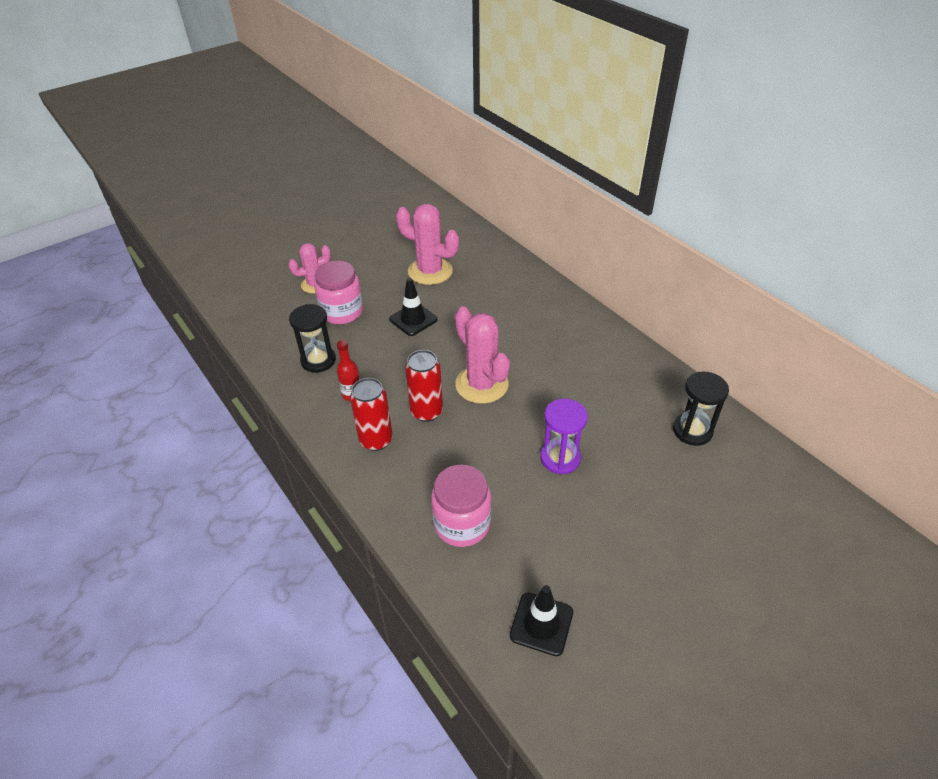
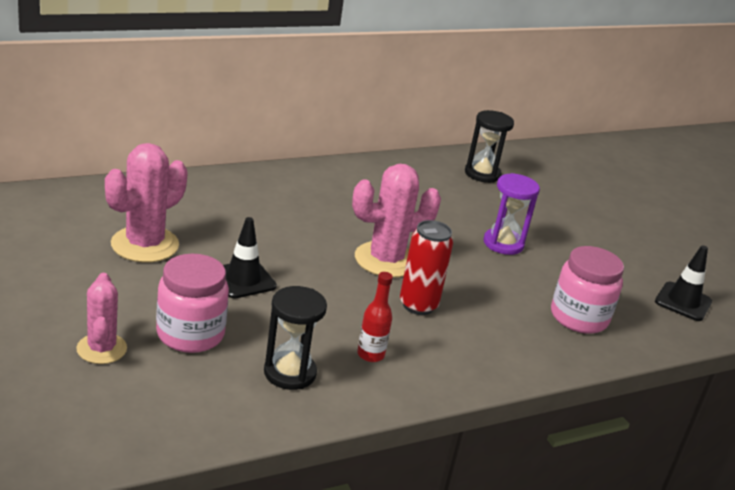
camera: 85 degrees left, 15 degrees down
red can [350,378,393,451] -> none

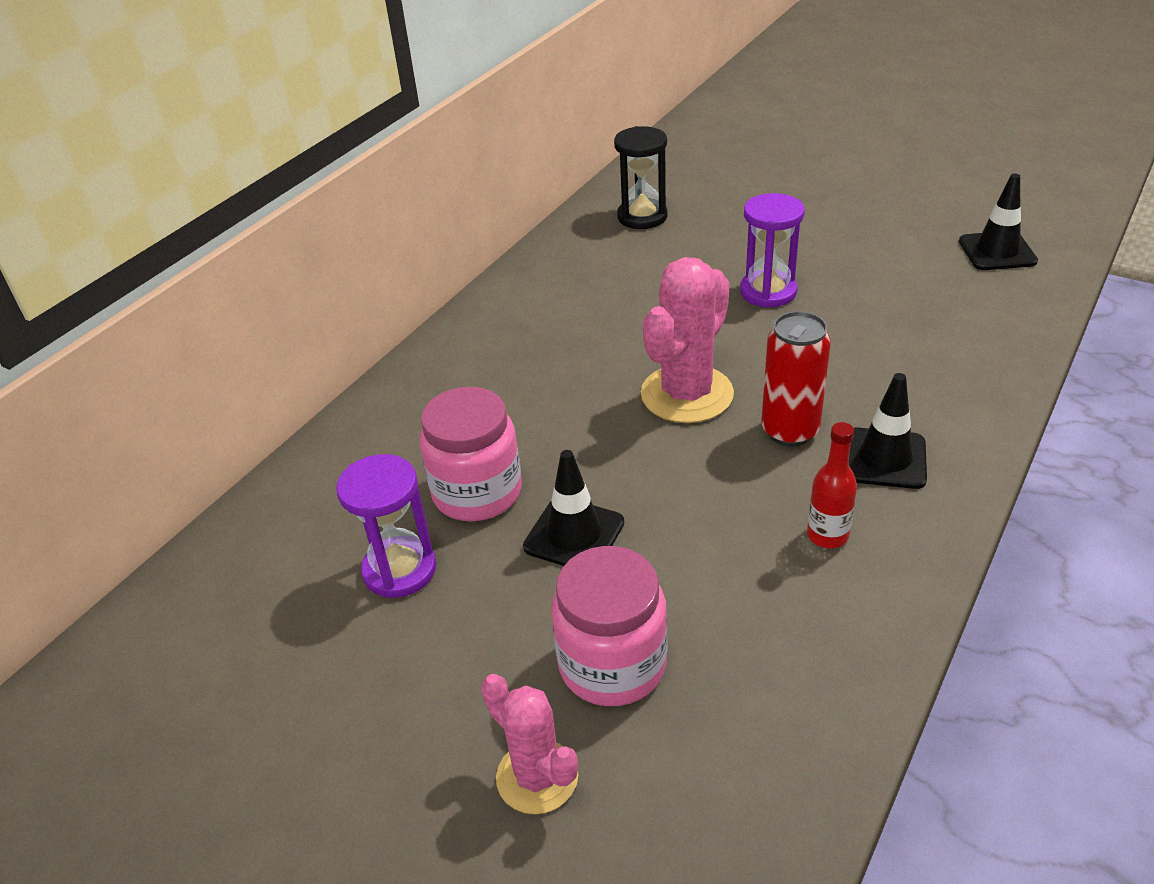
camera: 25 degrees left, 10 degrees up
pink cactus [105,143,188,263] -> purple hourglass [336,454,436,598]
black hourglass [264,286,327,390] -> none
pink jar [551,246,624,334] -> pink jar moved to [420,387,522,521]
none -> black traffic cone [849,373,927,489]

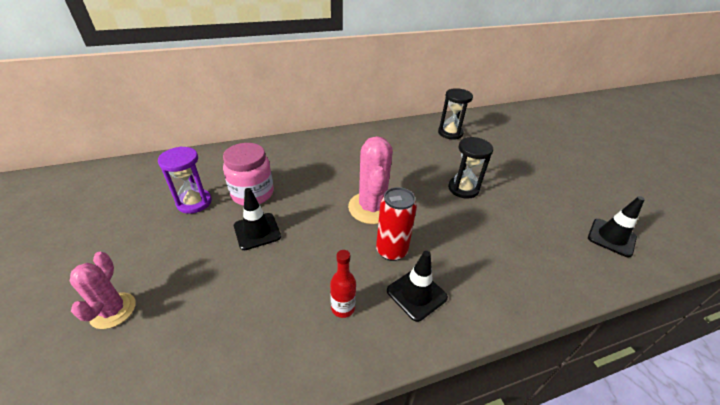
camera: 35 degrees right, 0 degrees up
pink jar [551,546,667,706] -> none
pink cactus [641,257,734,423] -> pink cactus turned 75 degrees counterclockwise [348,136,393,224]
purple hourglass [740,193,805,308] -> black hourglass [448,137,493,199]

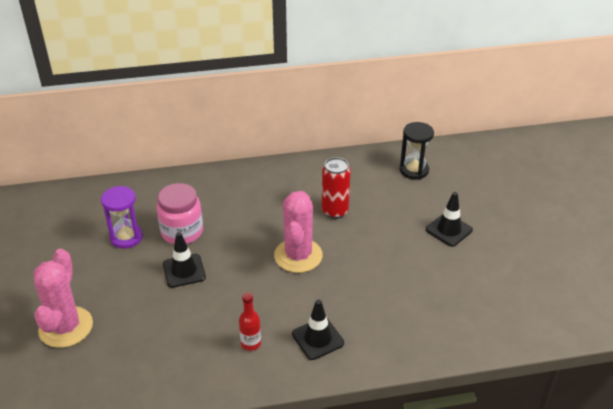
camera: 10 degrees right, 0 degrees up
pink cactus [70,252,136,329] -> pink cactus [33,249,93,348], size x1.59
red can [376,187,417,261] -> red can moved to [322,157,351,219]
black hourglass [448,137,493,199] -> none
black traffic cone [588,196,645,257] -> black traffic cone moved to [426,192,473,247]

